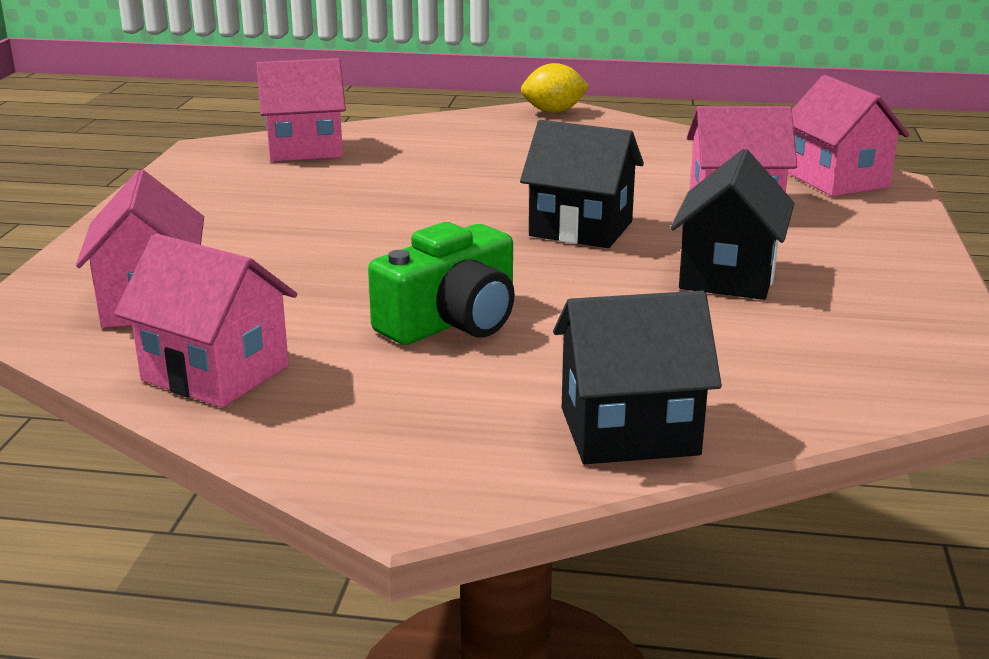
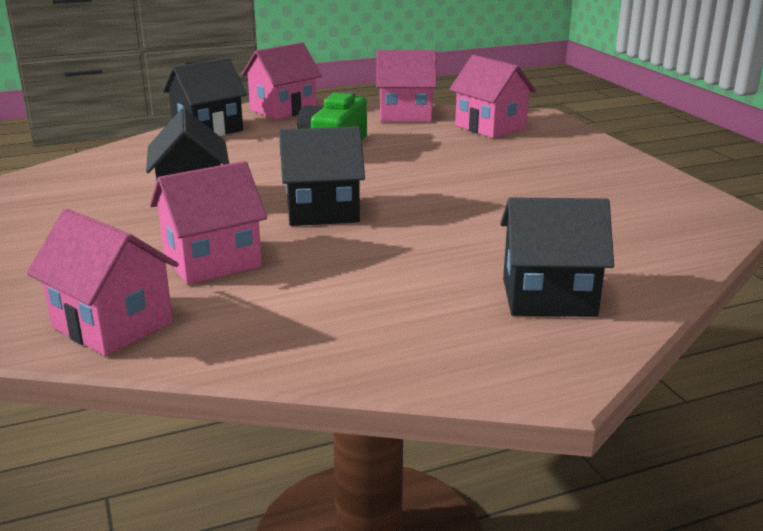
camera: 150 degrees right, 0 degrees up
pink house [256,58,346,162] -> pink house moved to [241,43,322,120]
yellow lemon [521,63,589,113] -> none
none -> black house [500,197,614,317]

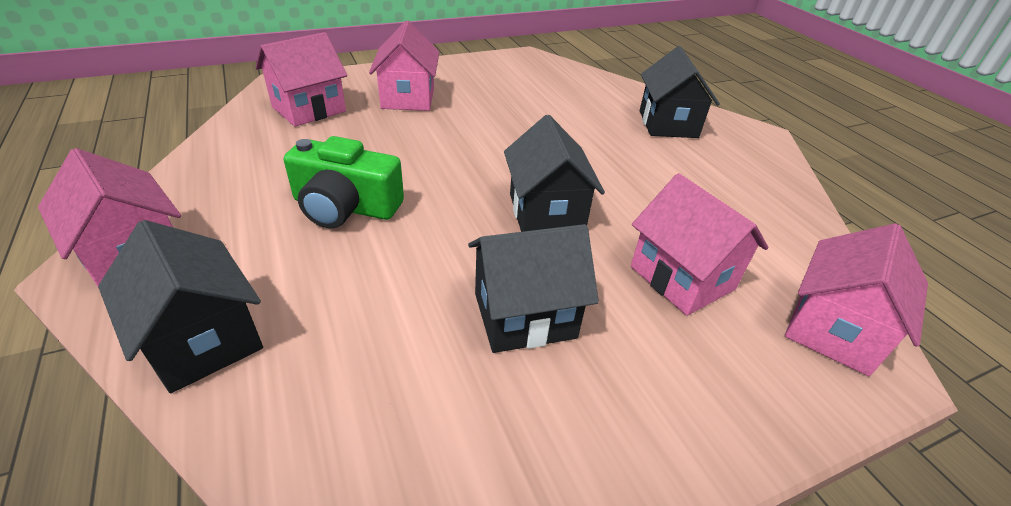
camera: 95 degrees left, 15 degrees up
pink house [376,50,437,122] -> pink house moved to [369,20,439,111]

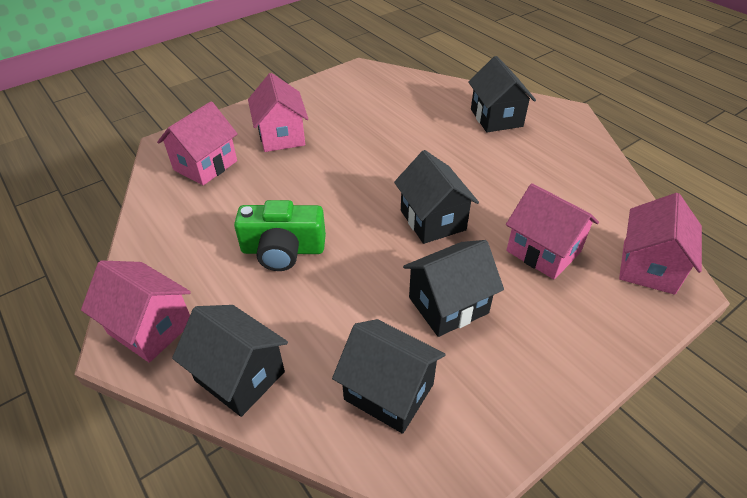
camera: 10 degrees left, 5 degrees up
none -> black house [332,319,445,434]

